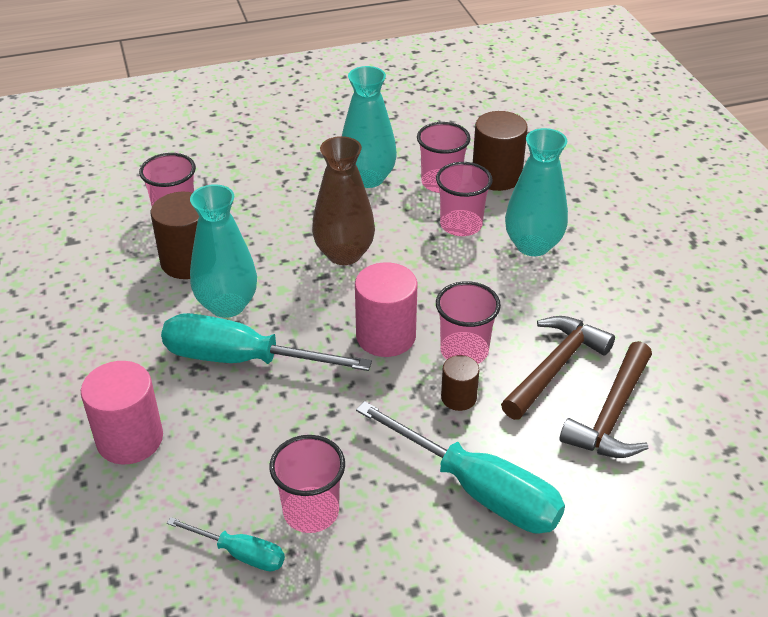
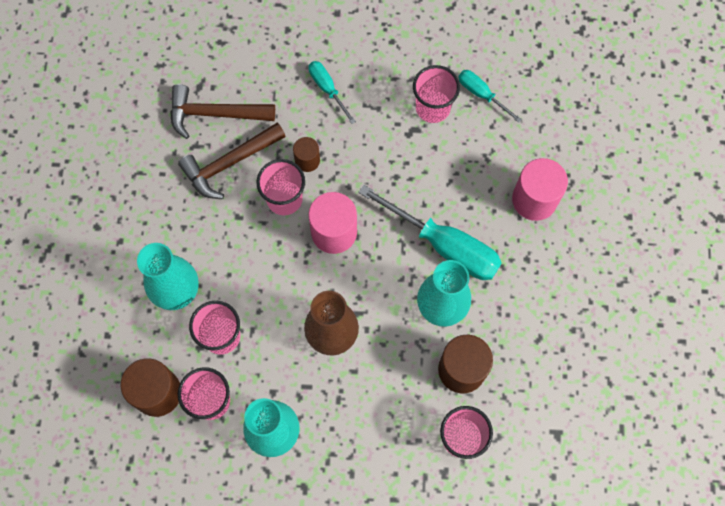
camera: 160 degrees left, 30 degrees up
turquoise screwdriver [356,401,565,533] -> turquoise screwdriver [308,61,356,124], size x0.51
brown hammer [559,341,652,458] -> brown hammer turned 135 degrees counterclockwise [170,84,275,139]

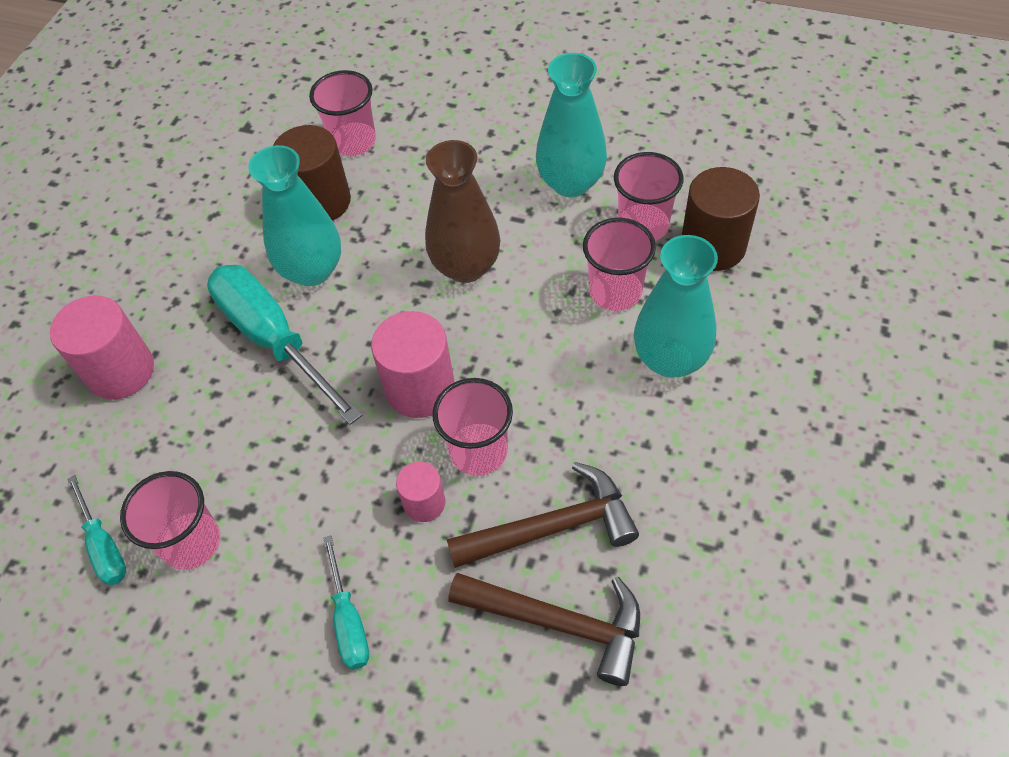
camera: 160 degrees left, 15 degrees down
brown cylinder [293,137,320,172] -> pink cylinder [396,461,445,522]

